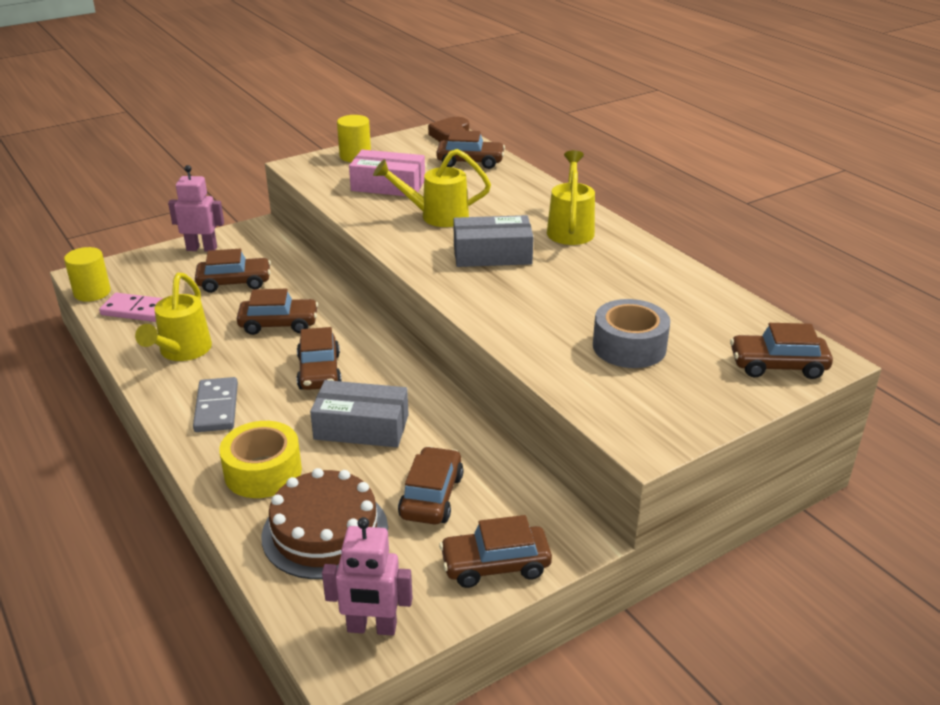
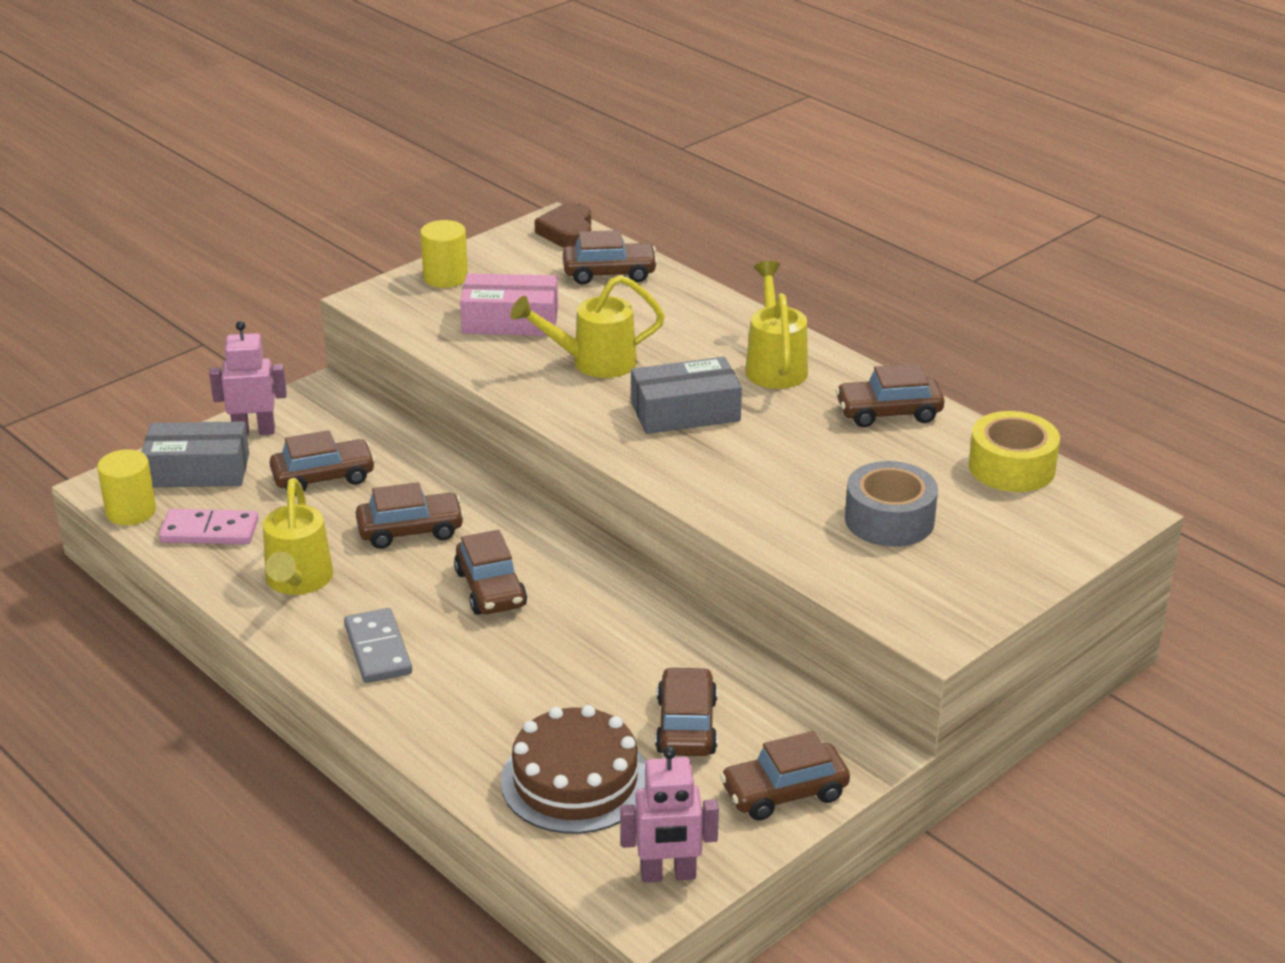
camera: 10 degrees left, 0 degrees up
yellow tape [219,421,302,498] -> yellow tape moved to [969,411,1060,492]
grey box [310,380,409,447] -> grey box moved to [142,421,249,487]
brown car [730,323,833,379] -> brown car moved to [835,363,944,427]

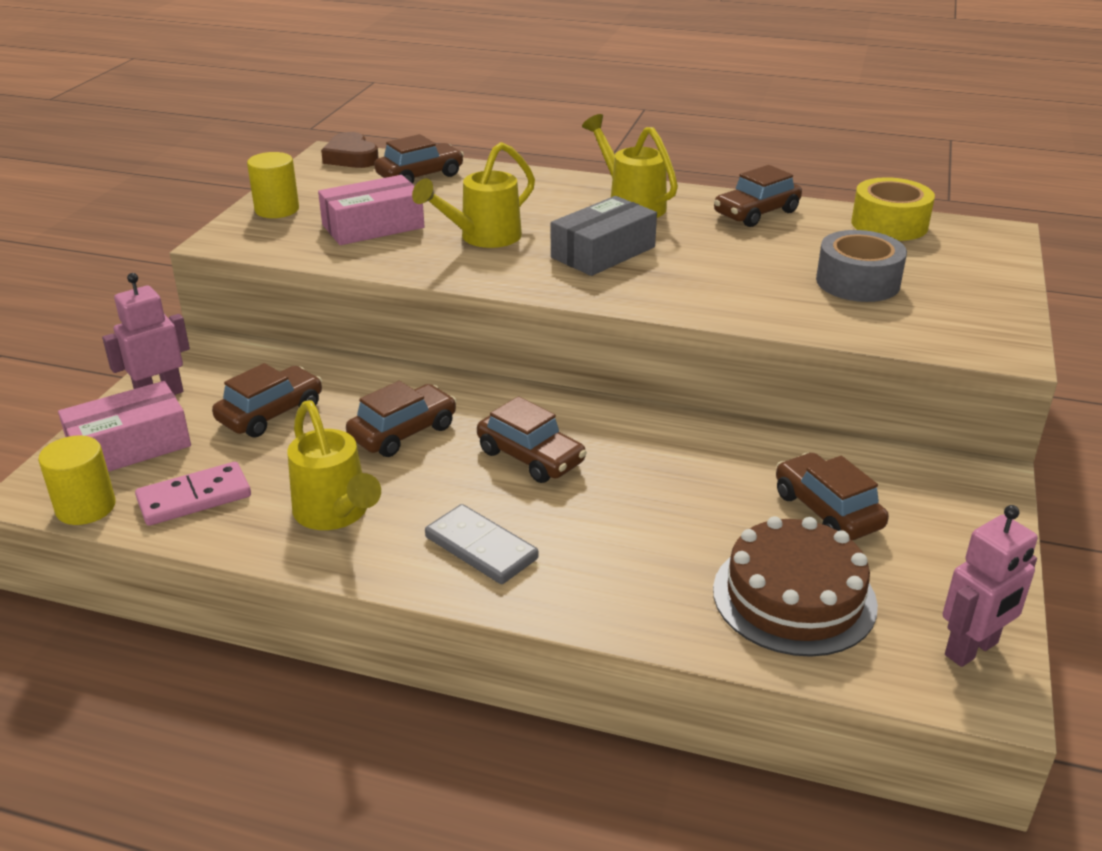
camera: 30 degrees left, 0 degrees up
grey box [142,421,249,487] -> pink box [58,381,191,472]
brown car [720,731,850,820] -> none

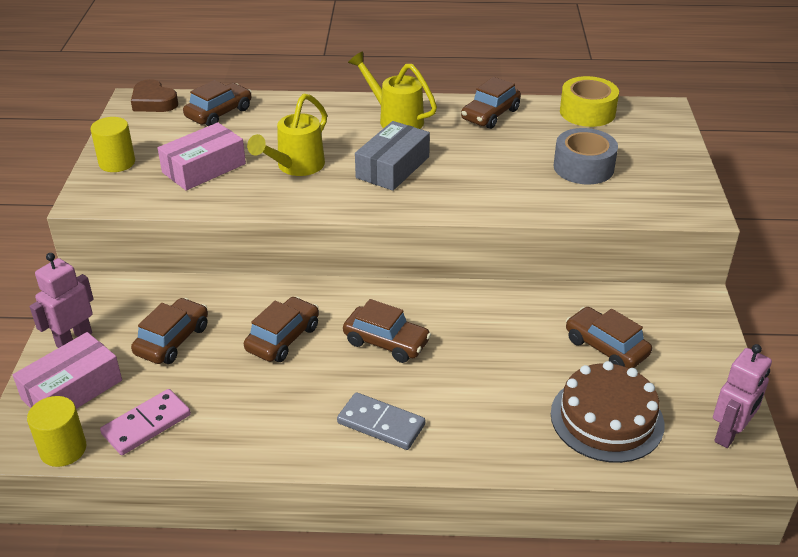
camera: 15 degrees left, 5 degrees up
yellow watering can [287,400,381,530] -> none

